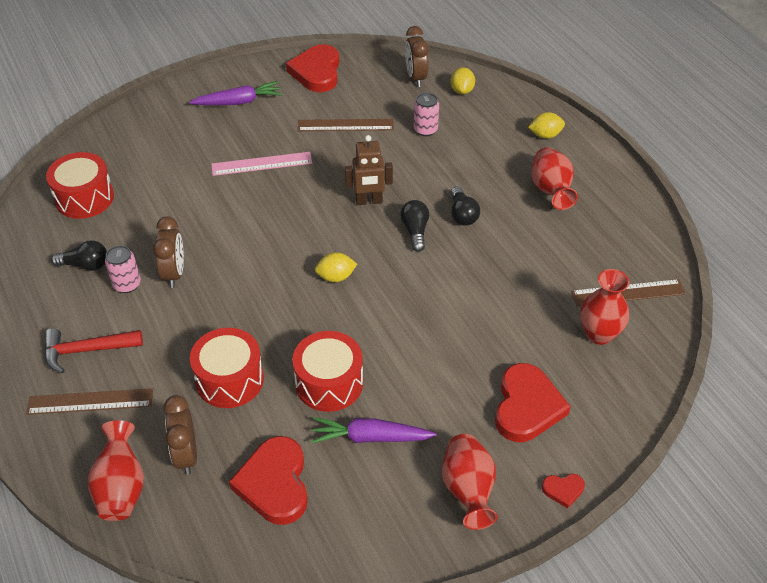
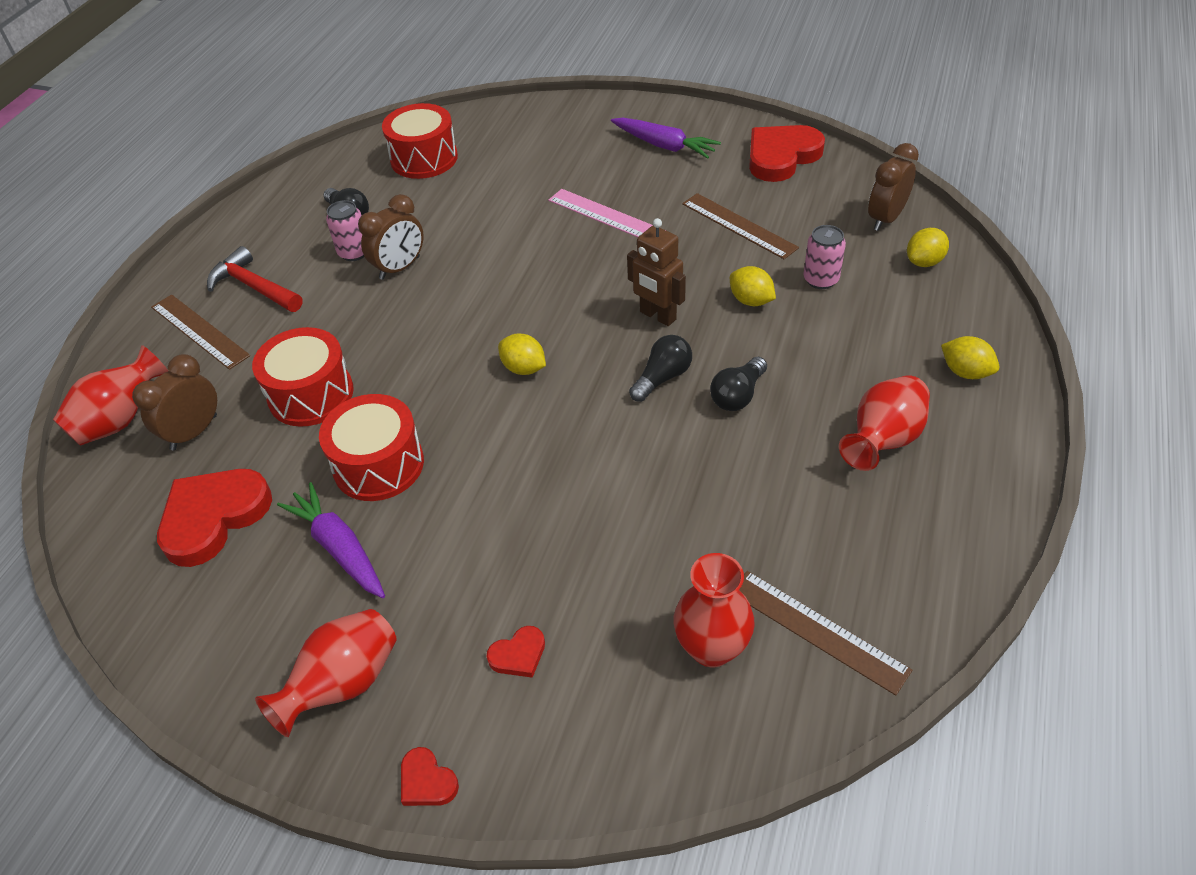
camera: 50 degrees right, 0 degrees up
red heart [495,363,571,442] -> red heart [486,626,545,678], size x0.46
none -> yellow lemon [730,266,776,306]

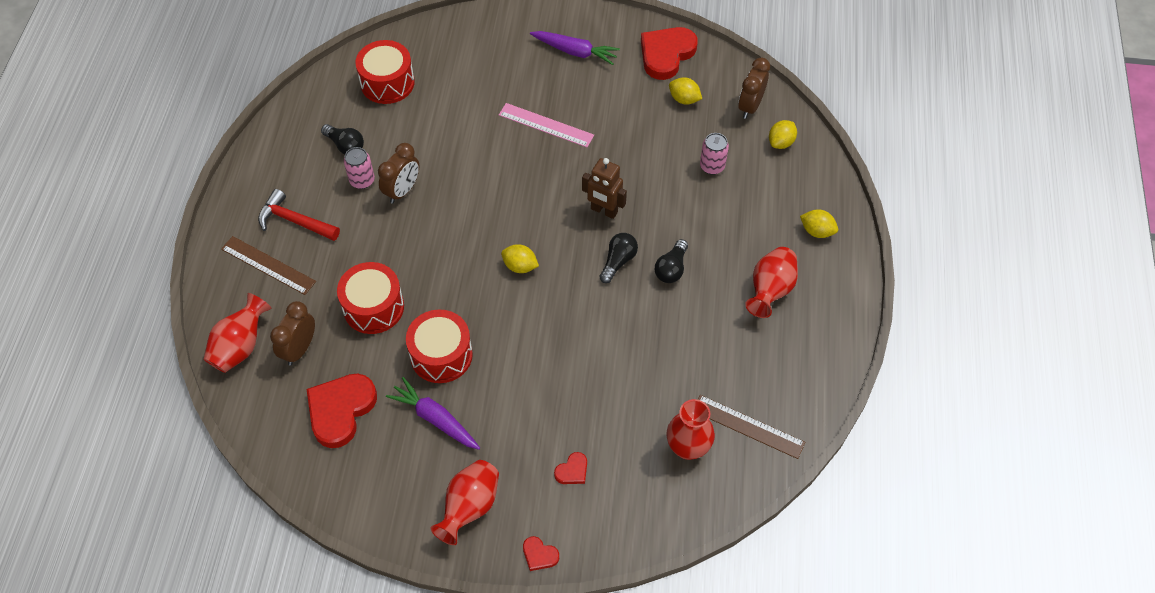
camera: 15 degrees left, 10 degrees up
brown ruler [682,193,799,259] -> none
yellow lemon [730,266,776,306] -> yellow lemon moved to [669,77,702,105]

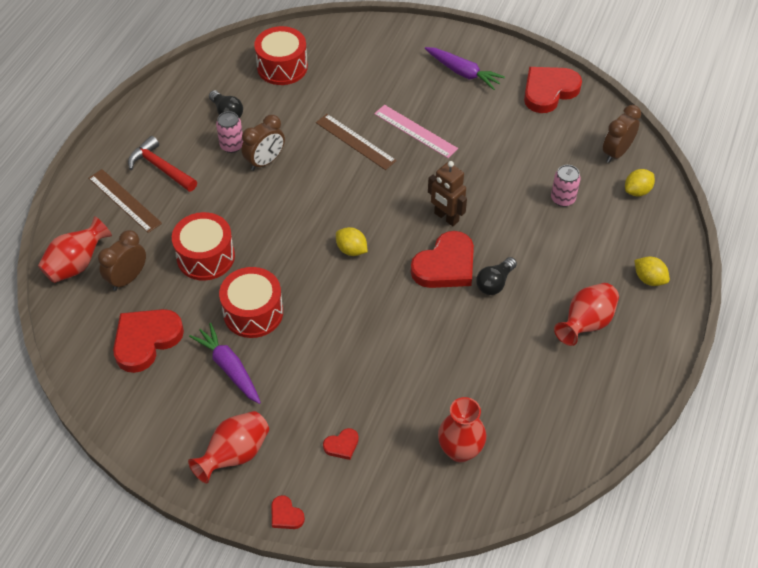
camera: 15 degrees right, 5 degrees down
black light bulb [599,233,638,283] -> red heart [411,231,474,288]
yellow lemon [669,77,702,105] -> none
brown ruler [698,395,805,459] -> brown ruler moved to [316,114,397,170]

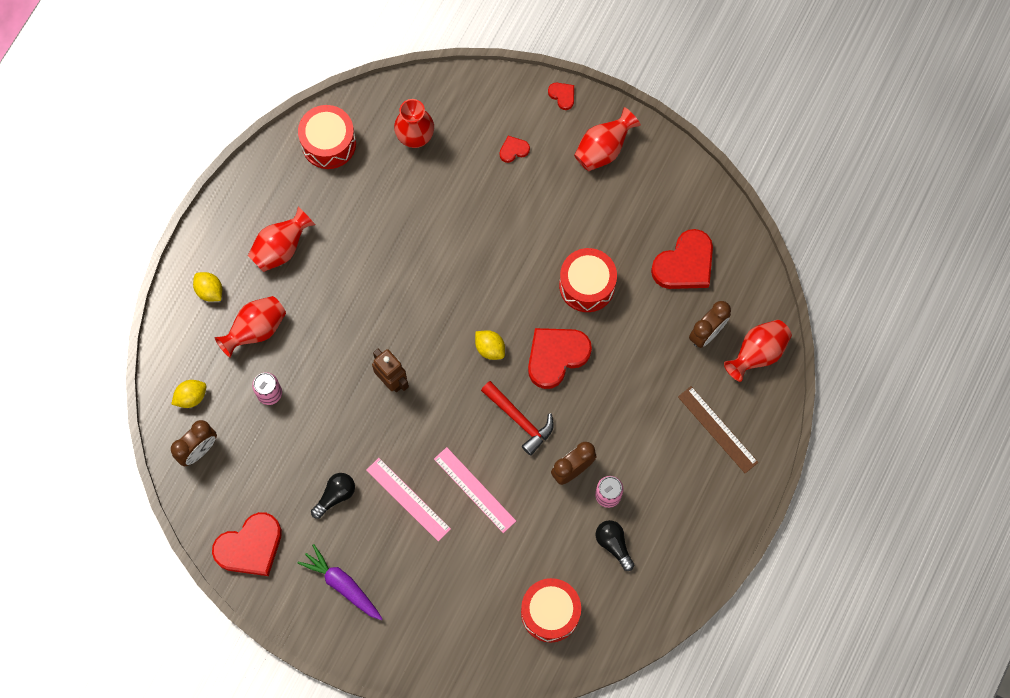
camera: 175 degrees left, 20 degrees up
red hammer [128,136,197,192] -> red hammer moved to [481,381,554,456]
red drum [172,212,235,281] -> red drum moved to [298,105,356,169]
purple carrot [189,323,261,404] -> none
brown ruler [316,114,397,170] -> pink ruler [434,447,516,533]
red heart [411,231,474,288] -> red heart moved to [528,328,592,389]
black light bulb [476,257,517,295] -> black light bulb moved to [311,473,355,519]
none -> red vase [215,296,286,358]

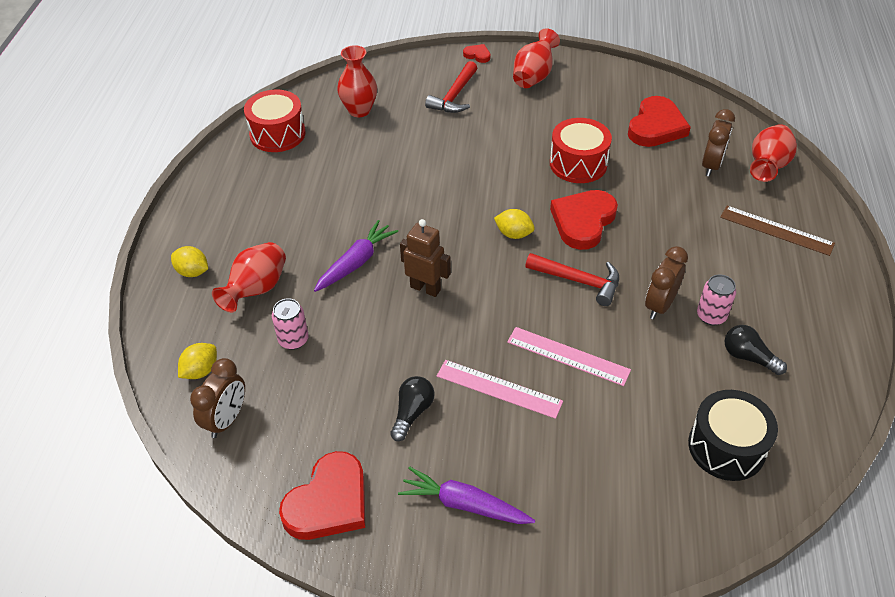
camera: 20 degrees left, 25 degrees down
red vase [248,207,315,272] -> none
red heart [500,136,530,163] -> red hammer [425,61,477,113]
red drum [521,578,581,643] -> black drum [688,390,778,481]
none -> purple carrot [314,220,398,292]

